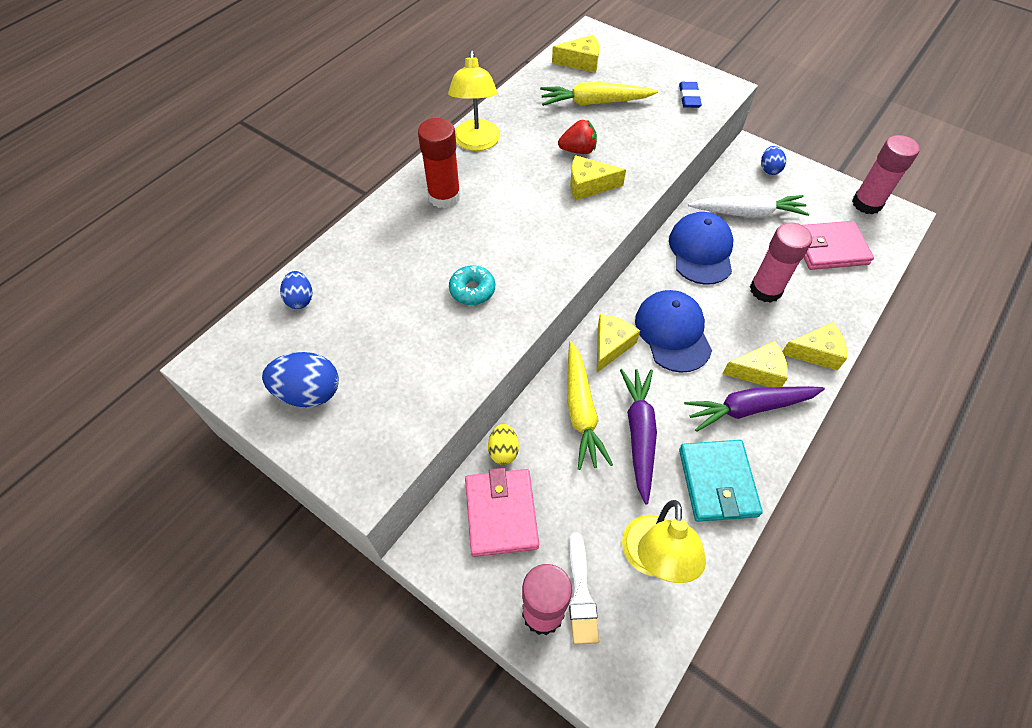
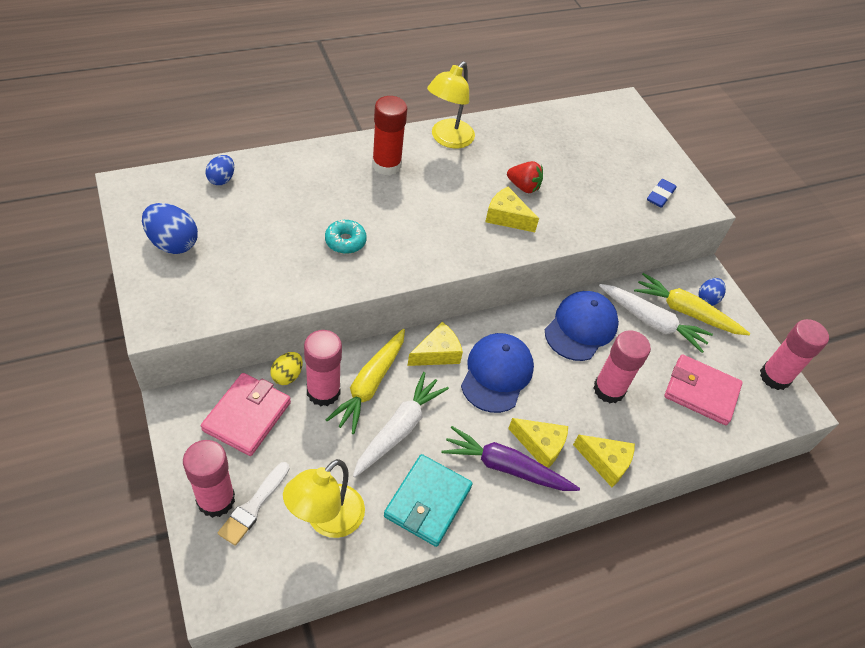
camera: 25 degrees right, 5 degrees down
yellow carrot [540,82,658,106] -> yellow carrot moved to [634,273,750,335]
yellow cheese [552,35,599,73] -> none
purple carrot [620,369,657,505] -> white carrot [353,372,449,477]
none -> pink glue stick [304,330,342,406]

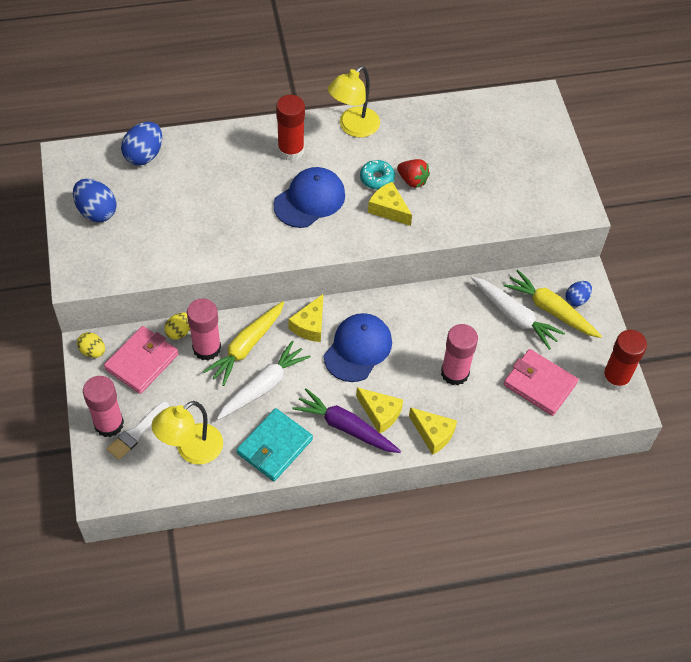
camera: 15 degrees right, 5 degrees up
blue egg [206,155,234,185] -> blue egg [121,122,162,165], size x1.63
turquoise donut [325,220,367,254] -> turquoise donut moved to [360,160,395,190]
yellow cheese [408,322,463,366] -> yellow cheese turned 135 degrees clockwise [288,294,323,342]
blue cap [545,291,619,361] -> blue cap moved to [274,167,345,228]
blue eraser [647,179,677,208] -> none
pink glue stick [760,319,829,390] -> red glue stick [602,330,647,391]
none -> yellow egg [77,332,105,358]

